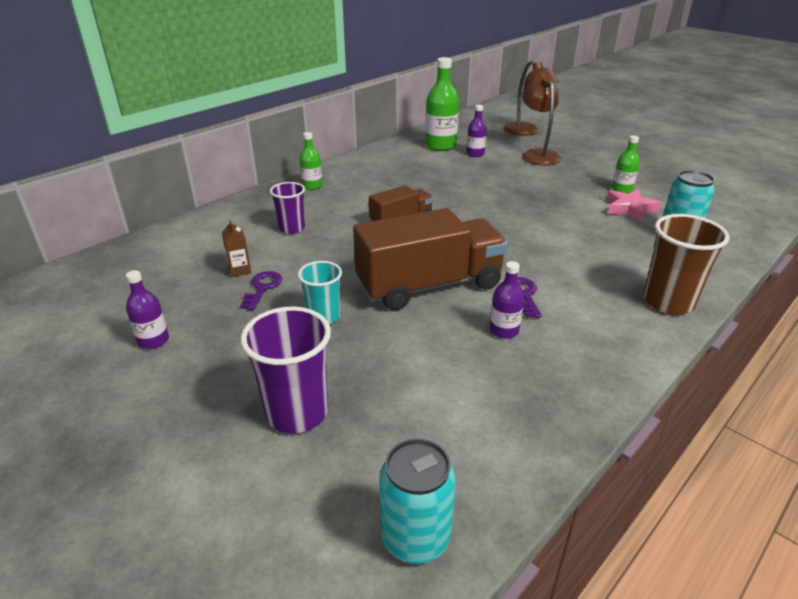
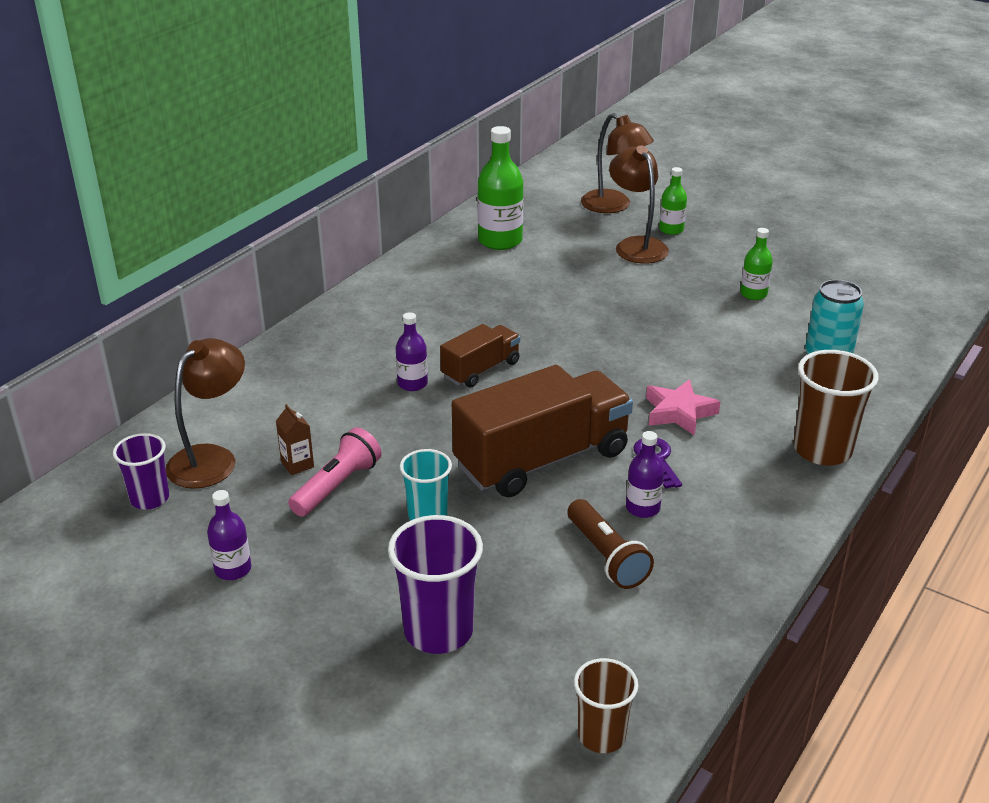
camera: 10 degrees left, 0 degrees up
purple key [240,271,282,310] -> pink flashlight [288,427,381,517]
purple cup [270,182,305,234] -> purple cup moved to [113,433,169,510]
green bottle [299,132,322,190] -> green bottle moved to [659,167,687,235]
turquoise can [379,439,456,564] -> brown cup [574,658,638,753]
purple bottle [466,105,487,157] -> purple bottle moved to [396,312,428,391]
pink star [606,189,661,223] -> pink star moved to [646,379,721,436]
none -> brown lamp [166,338,245,489]
none -> brown flashlight [567,499,654,589]

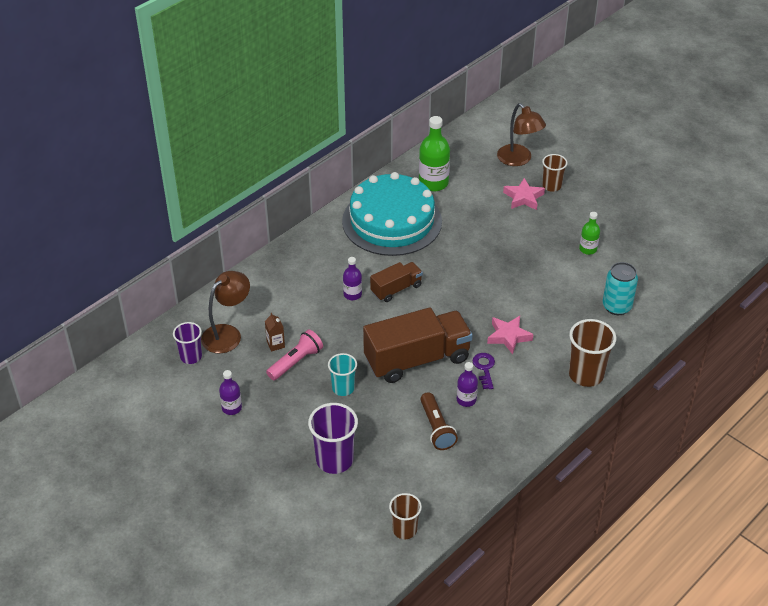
camera: 10 degrees right, 10 degrees up
brown lamp [609,145,669,264] -> pink star [503,178,545,210]
green bottle [659,167,687,235] -> brown cup [542,154,568,192]
none -> turquoise cake [342,172,442,256]

